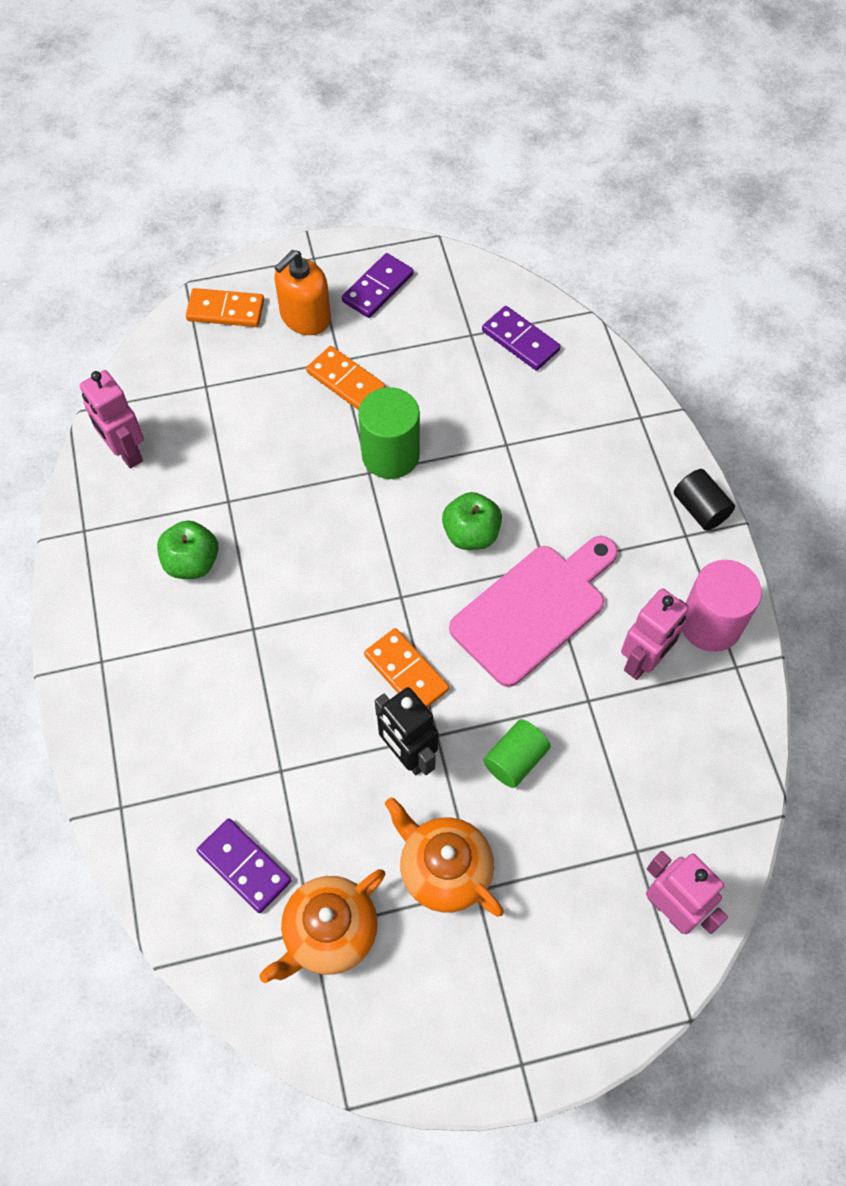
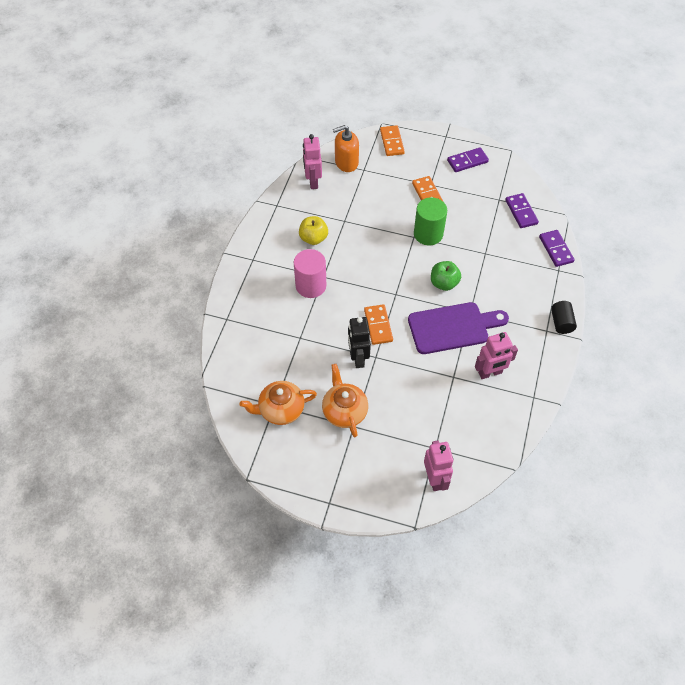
camera: 30 degrees right, 5 degrees down
green apple [157,520,218,579] -> yellow apple [299,216,328,245]
orange domino [186,288,264,327] -> orange domino turned 45 degrees clockwise [380,125,405,156]
purple domino [197,818,292,913] -> purple domino moved to [539,230,575,267]
orange soap dispenser [274,250,331,335] -> orange soap dispenser moved to [333,125,359,172]
pink cutting board [449,536,618,687] -> purple cutting board [408,302,509,354]
green cylinder [483,719,551,788] -> none
pink cylinder [682,560,762,652] -> pink cylinder moved to [294,249,326,298]

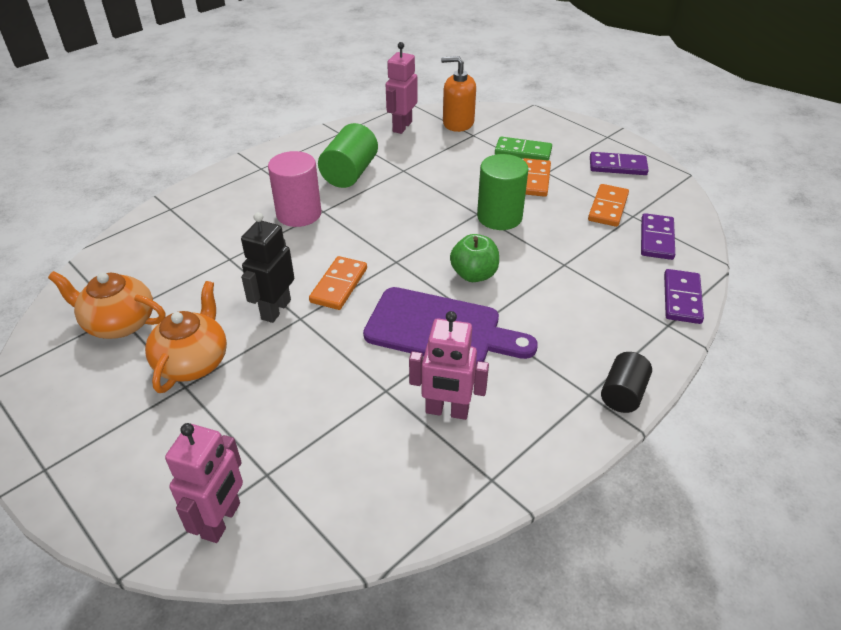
camera: 30 degrees right, 15 degrees down
yellow apple [299,216,328,245] -> green cylinder [318,123,378,188]
orange domino [380,125,405,156] -> orange domino moved to [588,184,629,227]
none -> green domino [495,137,552,161]

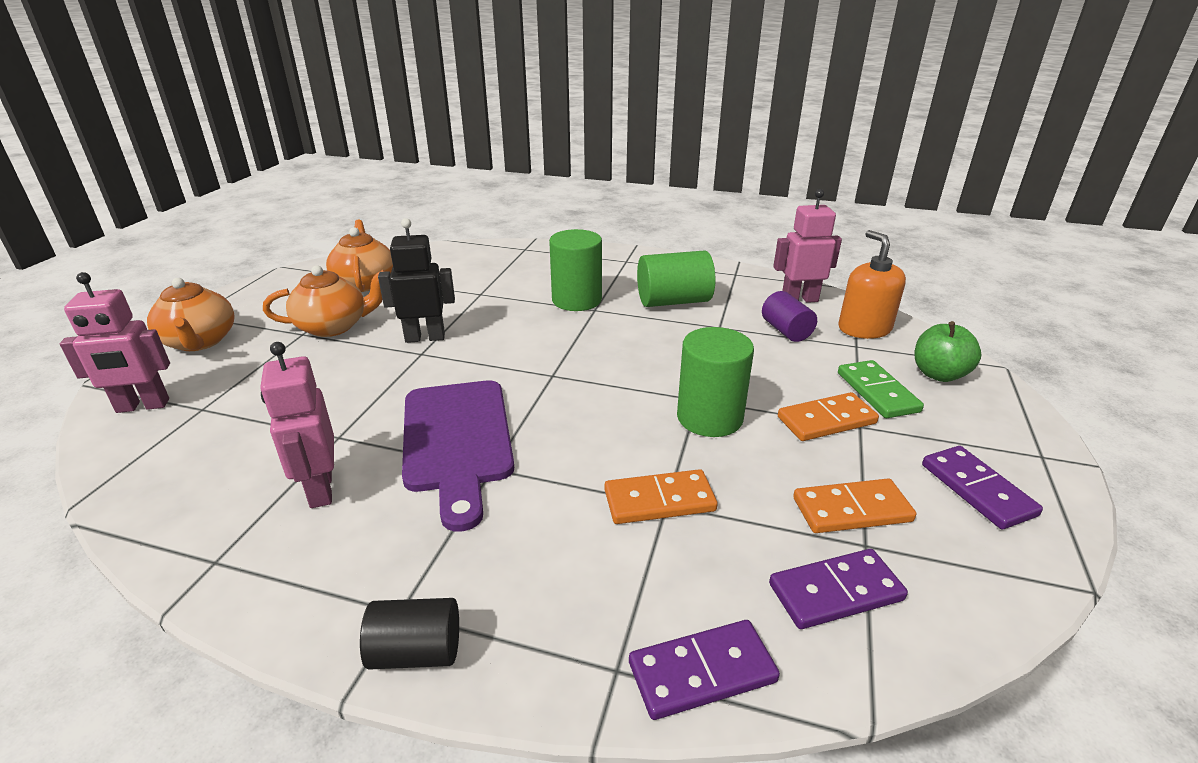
camera: 60 degrees right, 10 degrees down
pink cylinder [268,151,321,227] -> green cylinder [549,229,602,311]
orange domino [309,256,367,310] -> orange domino moved to [604,469,718,524]
green apple [450,234,499,282] -> green apple moved to [914,321,982,382]
none -> orange teapot [147,278,235,351]
none -> purple cylinder [762,291,817,342]

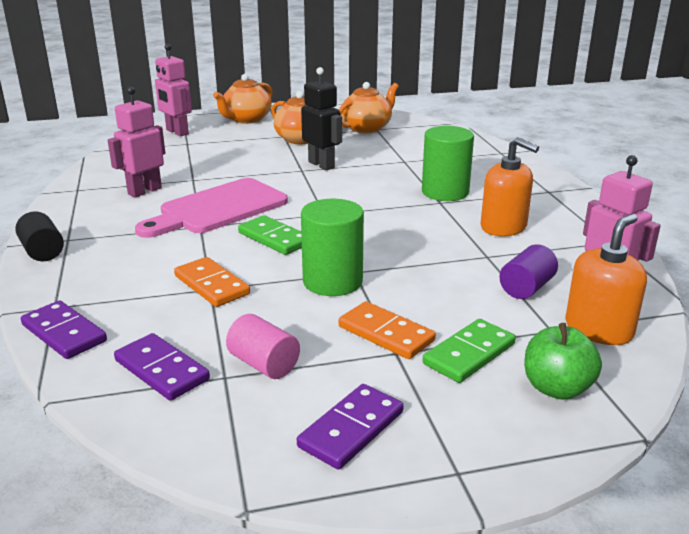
camera: 60 degrees right, 5 degrees down
purple cutting board [402,380,514,532] -> pink cutting board [135,178,288,238]
green cylinder [637,250,715,307] -> orange soap dispenser [481,137,539,236]
orange domino [793,479,916,533] -> pink cylinder [226,314,300,379]
none -> green domino [238,215,302,255]

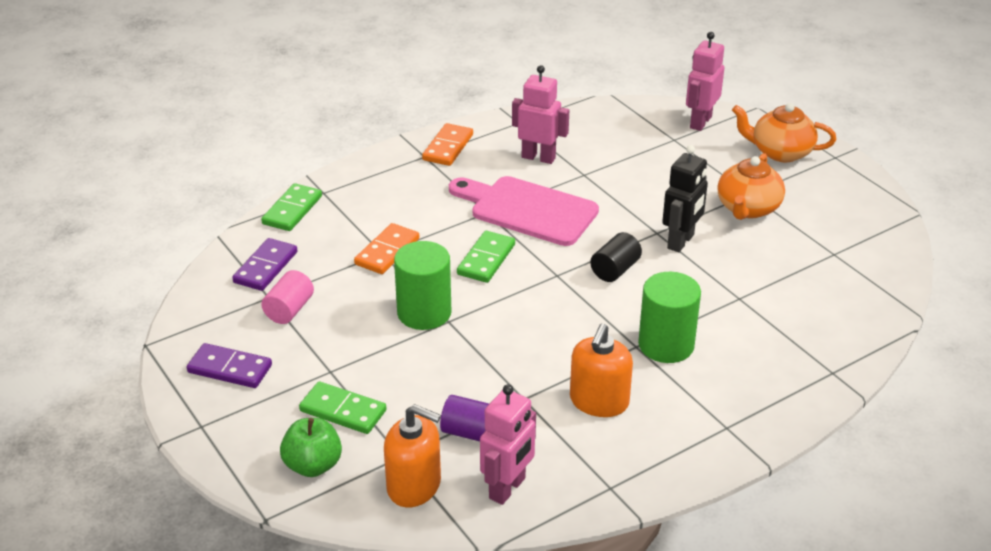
camera: 70 degrees right, 10 degrees up
black cylinder [15,212,64,261] -> black cylinder moved to [590,232,642,282]
purple domino [21,301,107,359] -> green domino [261,183,322,231]
orange teapot [339,82,399,133] -> none
orange domino [339,301,436,359] -> orange domino moved to [422,123,473,166]

